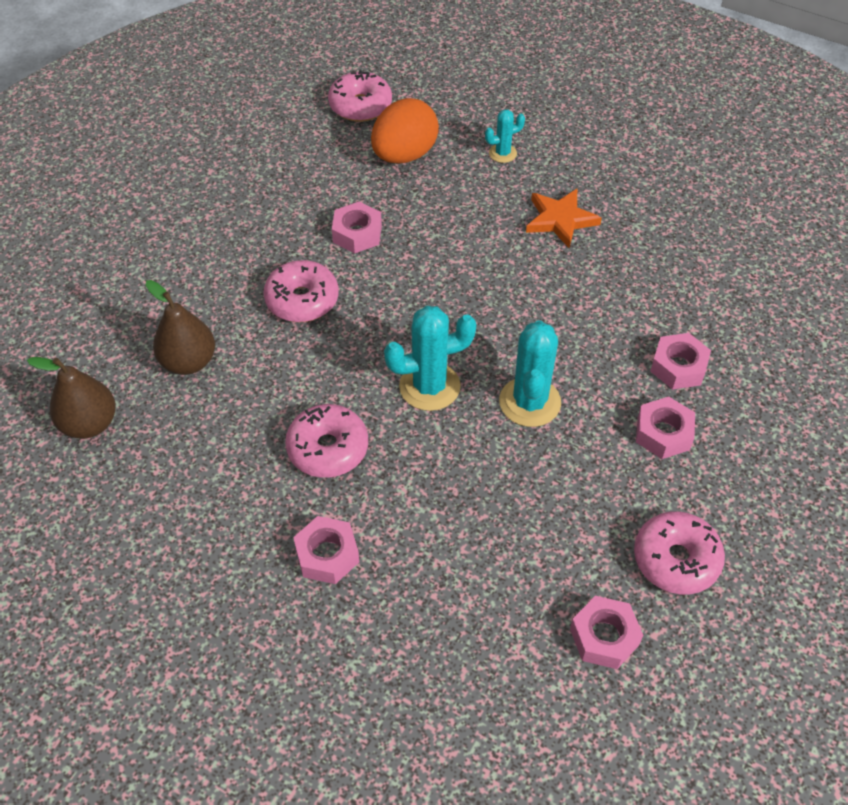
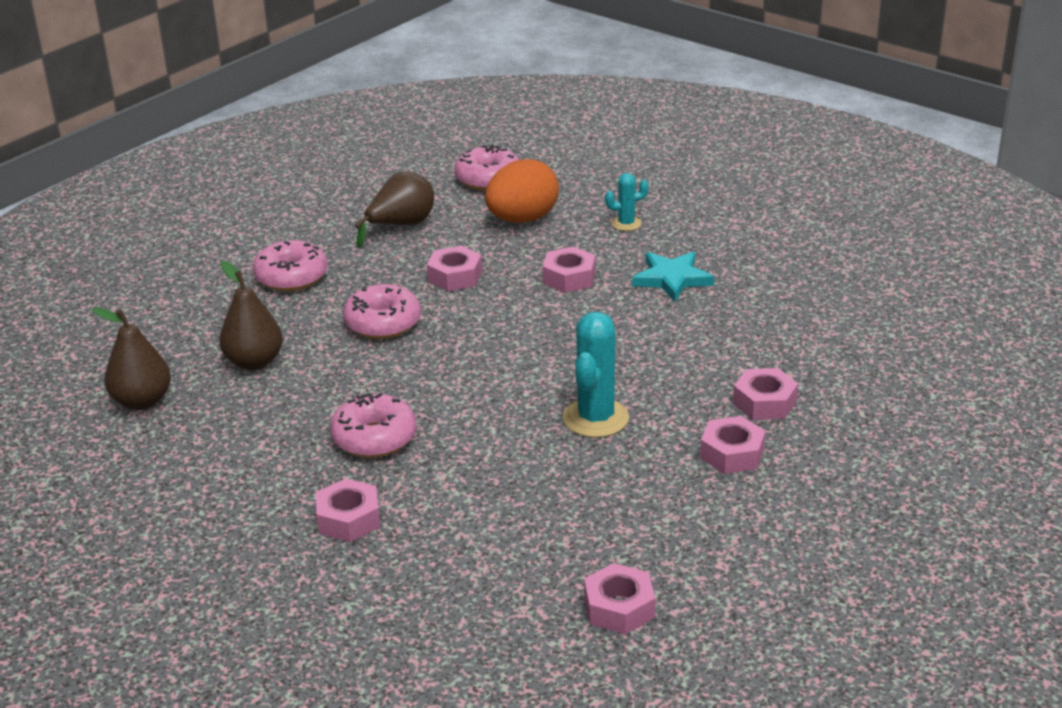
camera: 10 degrees right, 20 degrees down
turquoise cactus [384,306,476,411] -> none
orange star [526,189,602,248] -> turquoise star [632,252,714,302]
pink donut [634,511,725,595] -> pink donut moved to [253,240,327,291]
none -> brown pear [355,171,434,248]
none -> pink nut [543,247,596,293]

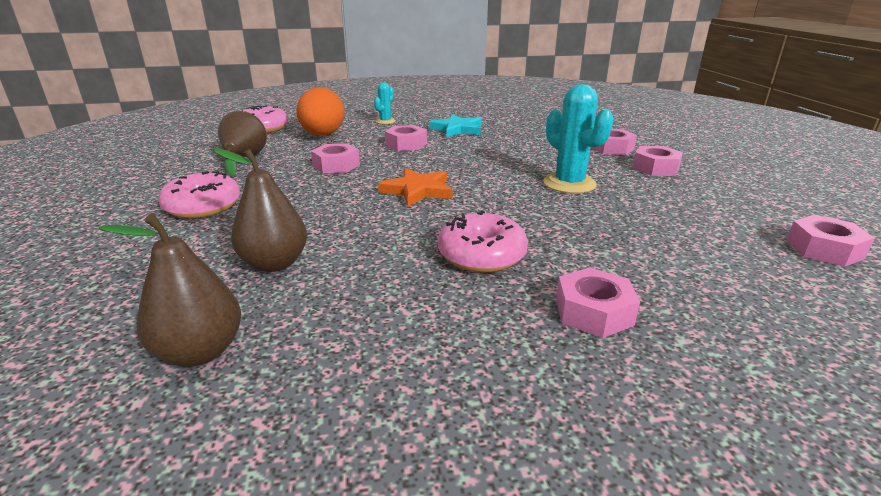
camera: 50 degrees left, 5 degrees down
pink donut [343,284,421,339] -> none
none -> orange star [378,168,453,207]

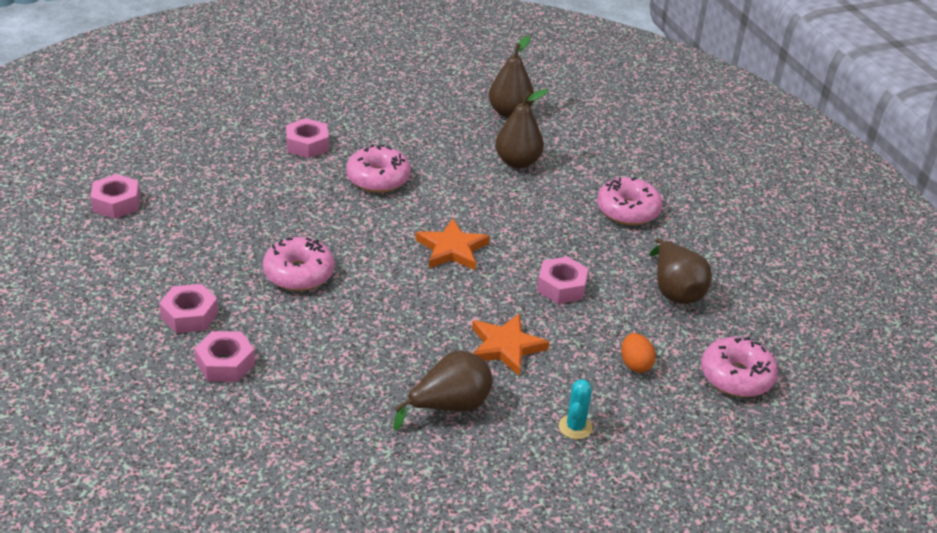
camera: 165 degrees right, 10 degrees up
orange egg [296,87,345,136] -> orange egg [621,333,656,372], size x0.49
pink nut [385,125,427,151] -> orange star [472,313,549,376]
turquoise star [429,114,482,137] -> brown pear [393,351,493,430]
turquoise cactus [543,84,614,194] -> pink donut [263,237,335,291]

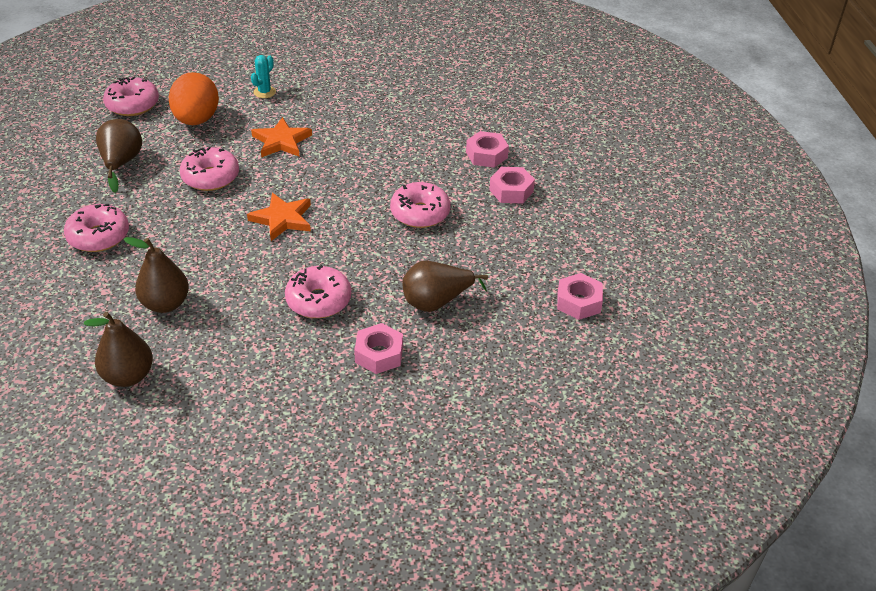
camera: 165 degrees left, 5 degrees up
brown pear [393,351,493,430] -> brown pear moved to [403,260,488,312]
pink nut [537,256,588,304] -> pink donut [180,147,239,191]
orange egg [621,333,656,372] -> orange egg [169,72,219,125], size x2.02

